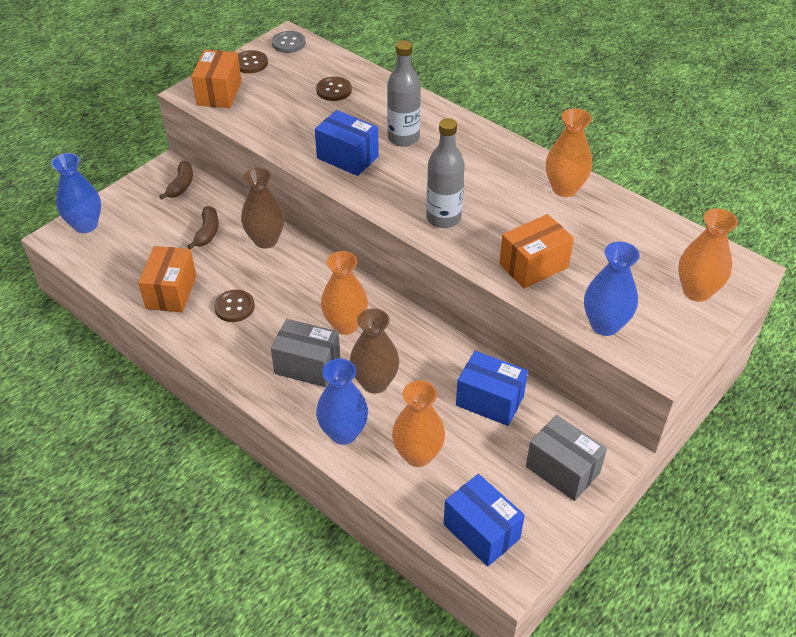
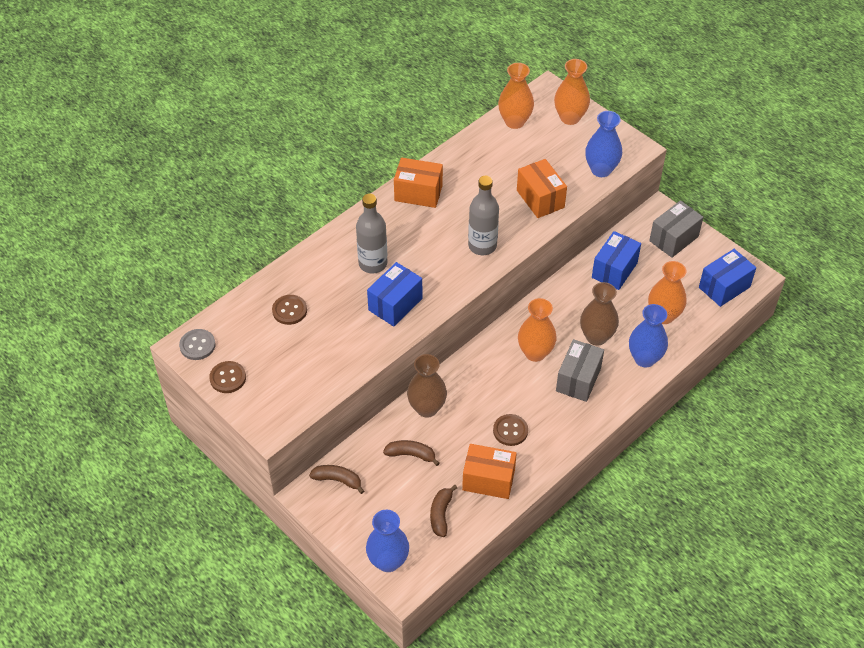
camera: 85 degrees left, 5 degrees up
orange box [191,50,241,108] -> orange box moved to [394,158,443,208]
orange vase [546,108,592,197] -> orange vase moved to [498,63,534,129]
none -> brown banana [430,485,457,537]

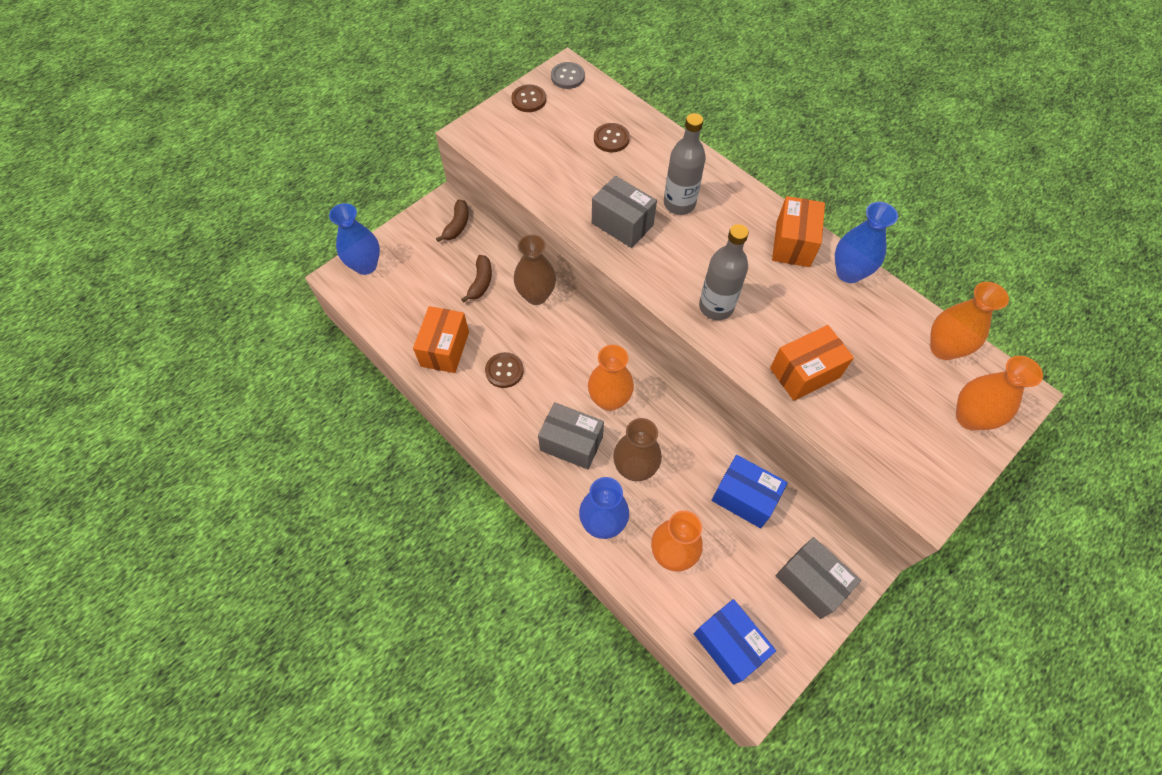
camera: 90 degrees right, 10 degrees up
blue box [367,262,422,327] -> grey box [592,176,657,248]
brown banana [430,485,457,537] -> none
blue vase [585,111,622,177] -> blue vase moved to [835,202,898,283]

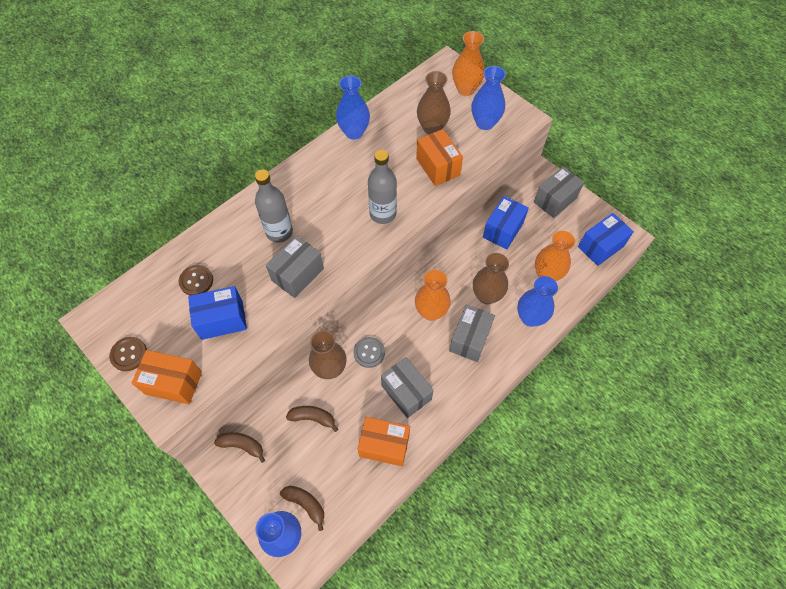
camera: 90 degrees left, 0 degrees up
brown button [485,352,524,388] -> grey box [381,357,434,418]
grey button [551,62,585,89] -> grey button moved to [353,337,385,368]
orange box [772,196,825,267] -> orange box moved to [132,350,202,404]
orange vase [930,282,1009,360] -> none
none -> blue box [188,286,247,340]
none -> brown banana [280,486,324,531]
none -> brown vase [417,71,451,134]
none -> blue vase [471,66,506,130]

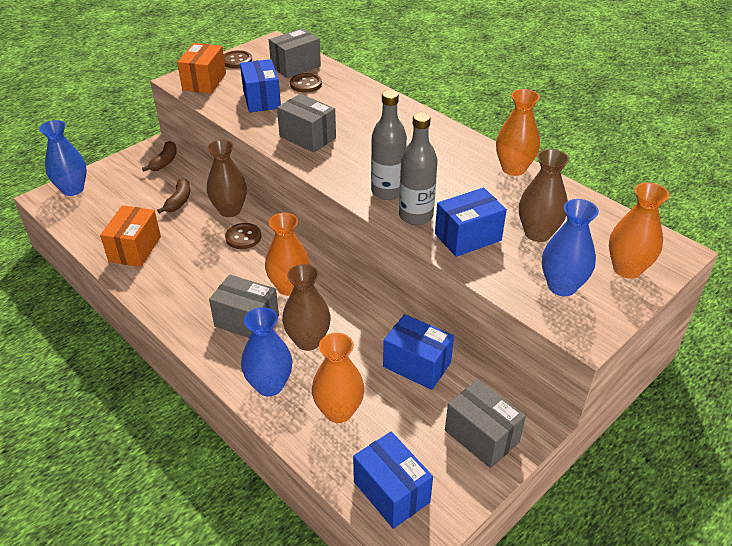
camera: 90 degrees right, 20 degrees down
grey bottle [255,170,293,243] -> grey bottle moved to [399,112,438,225]
brown banana [280,486,324,531] -> none
blue vase [336,75,370,140] -> orange vase [496,89,540,176]
grey button [353,337,385,368] -> brown button [225,223,261,249]
grey box [381,357,434,418] -> grey box moved to [269,28,321,78]
orange box [416,129,463,186] -> blue box [435,188,507,257]

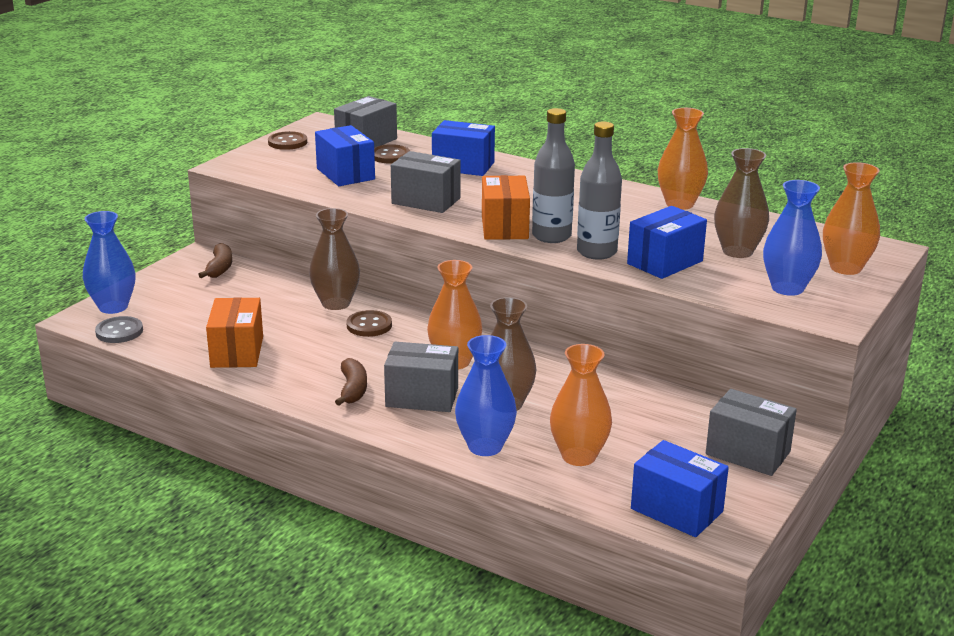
camera: 15 degrees left, 15 degrees down
brown banana [157,178,190,214] -> brown banana moved to [335,358,367,406]
orange box [177,43,226,94] -> orange box moved to [482,175,530,240]
blue box [383,314,454,390] -> blue box moved to [432,120,495,176]
none -> grey button [95,316,143,343]

